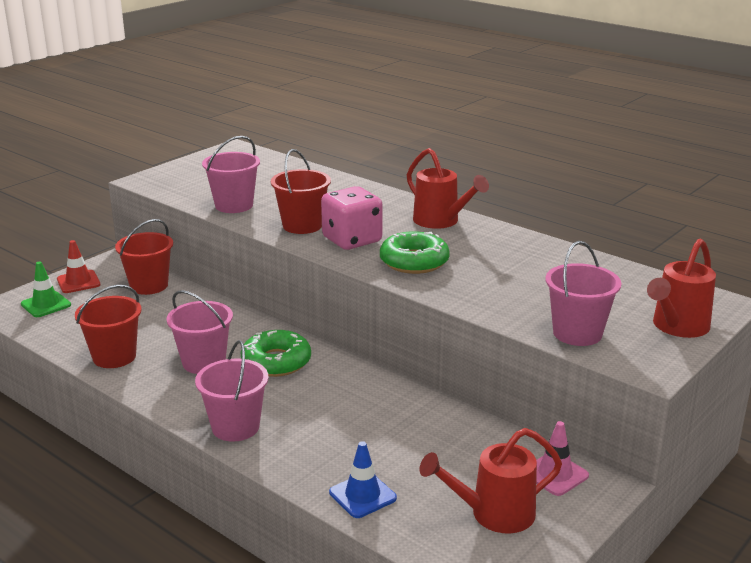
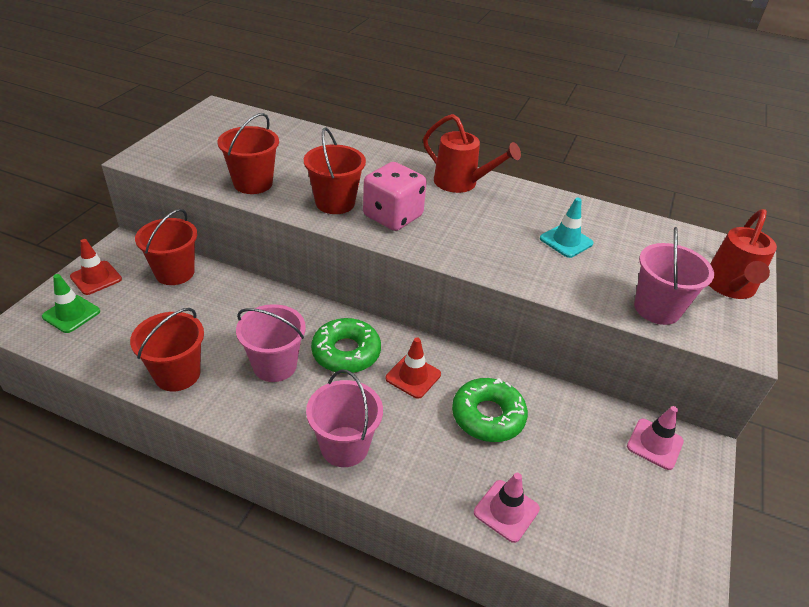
camera: 20 degrees left, 15 degrees up
pink bucket [202,136,260,213] -> red bucket [217,113,279,194]
blue traffic cone [329,441,397,518] -> pink traffic cone [474,473,540,543]
green donut [380,231,450,274] -> green donut moved to [452,378,528,442]
red watering can [420,428,562,533] -> none
none -> red traffic cone [385,337,441,399]
none -> turquoise traffic cone [540,198,594,258]

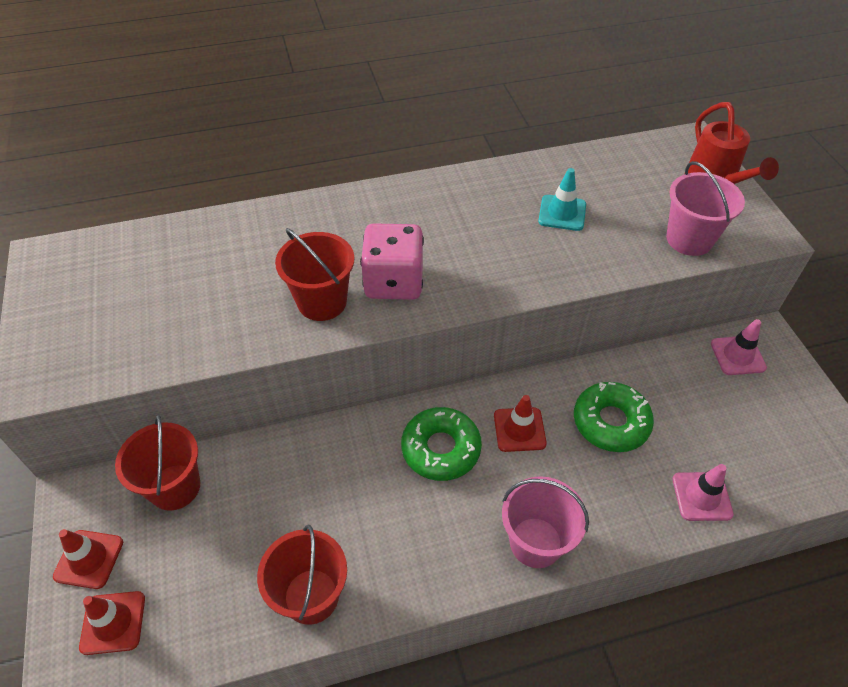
camera: 35 degrees left, 10 degrees up
green traffic cone [42,274,100,333] -> red traffic cone [79,591,145,655]
red bucket [217,113,279,194] -> none
pink bucket [236,304,306,382] -> none
red watering can [423,114,521,193] -> none

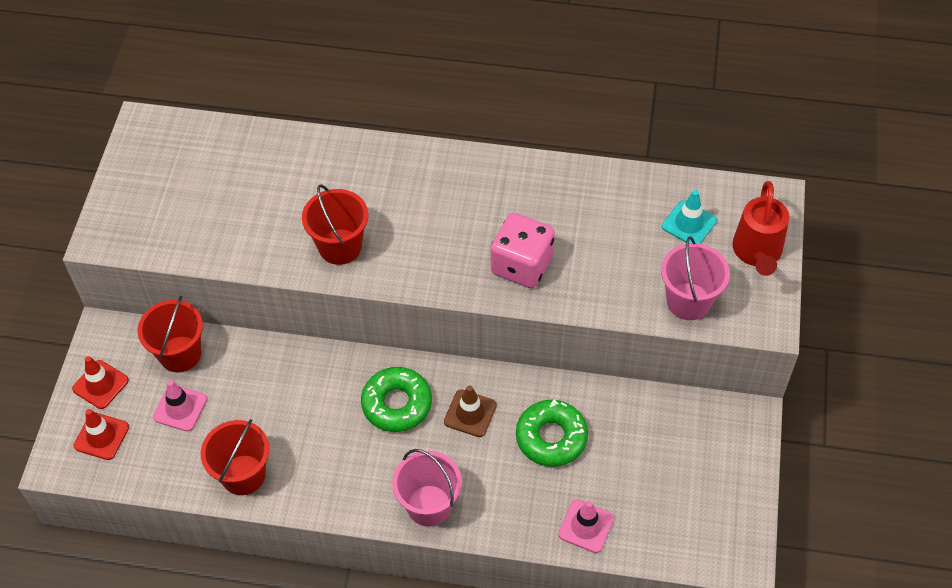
camera: 25 degrees right, 5 degrees up
pink dice [361,223,424,300] -> pink dice moved to [491,213,555,288]
red traffic cone [494,395,547,452] -> brown traffic cone [444,385,497,437]
turquoise traffic cone [538,168,586,231] -> turquoise traffic cone moved to [662,190,717,244]
pink traffic cone [711,319,767,375] -> pink traffic cone moved to [153,380,207,432]

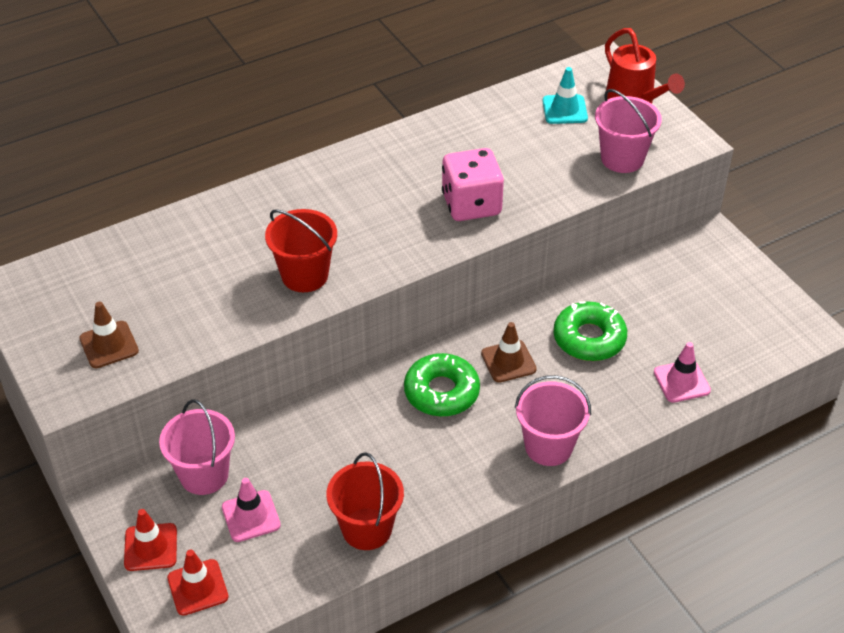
camera: 40 degrees left, 10 degrees down
red bucket [138,296,203,372] -> pink bucket [159,399,235,495]
none -> brown traffic cone [79,302,139,368]

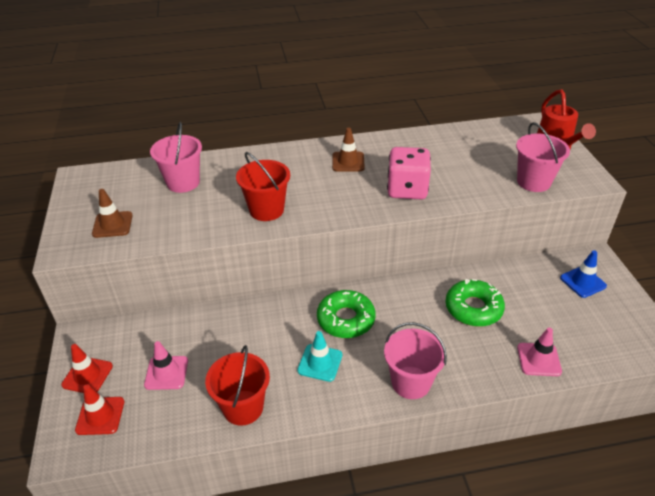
camera: 20 degrees right, 5 degrees down
pink bucket [159,399,235,495] -> pink bucket moved to [150,122,202,193]
brown traffic cone [481,322,537,383] -> brown traffic cone moved to [332,128,365,171]
turquoise traffic cone [543,67,588,124] -> turquoise traffic cone moved to [297,331,342,382]
none -> blue traffic cone [560,250,607,298]

